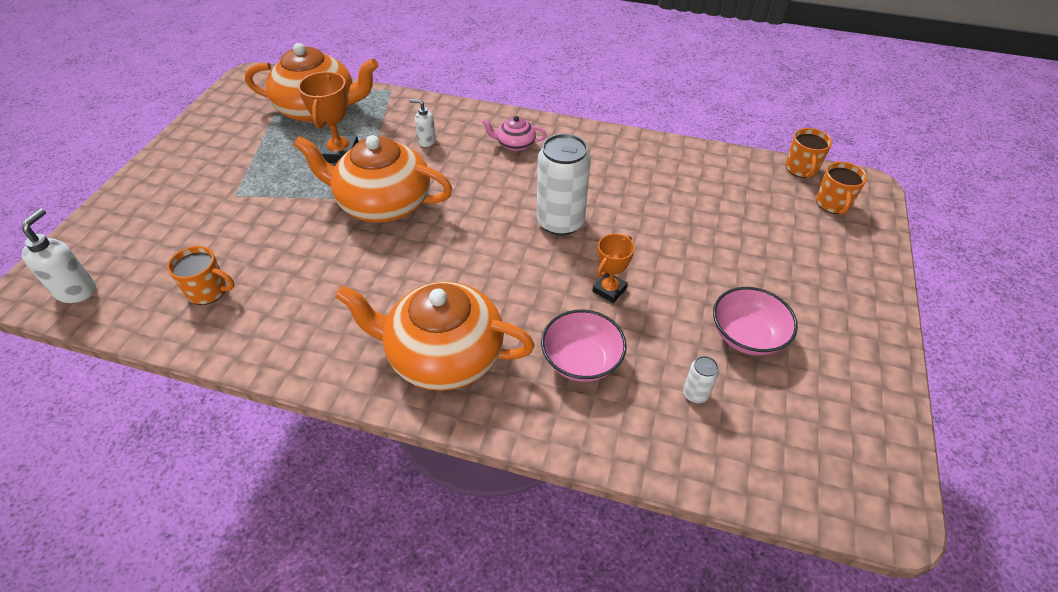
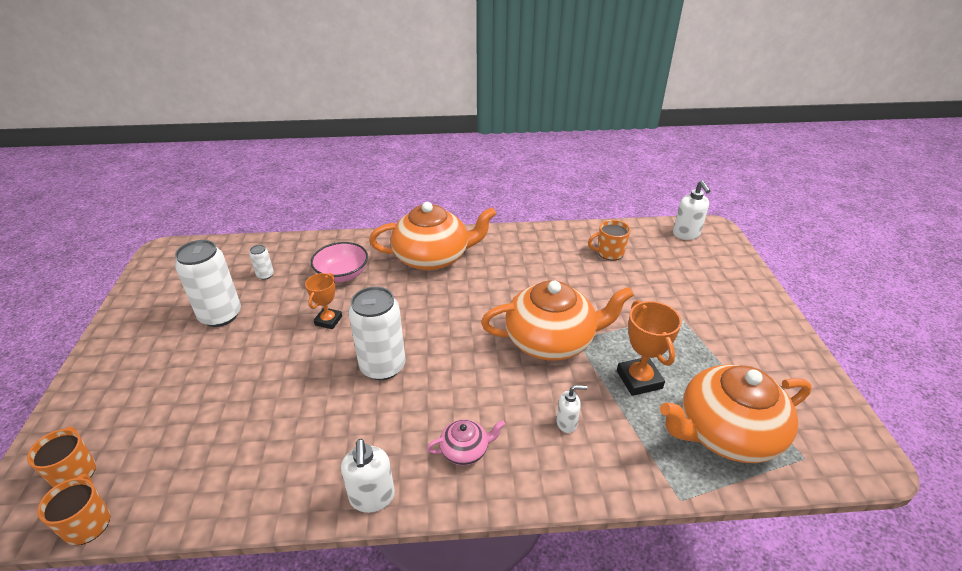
camera: 160 degrees right, 10 degrees down
pink bowl [713,287,798,355] -> white can [175,240,241,327]
none -> white soap dispenser [341,439,395,513]

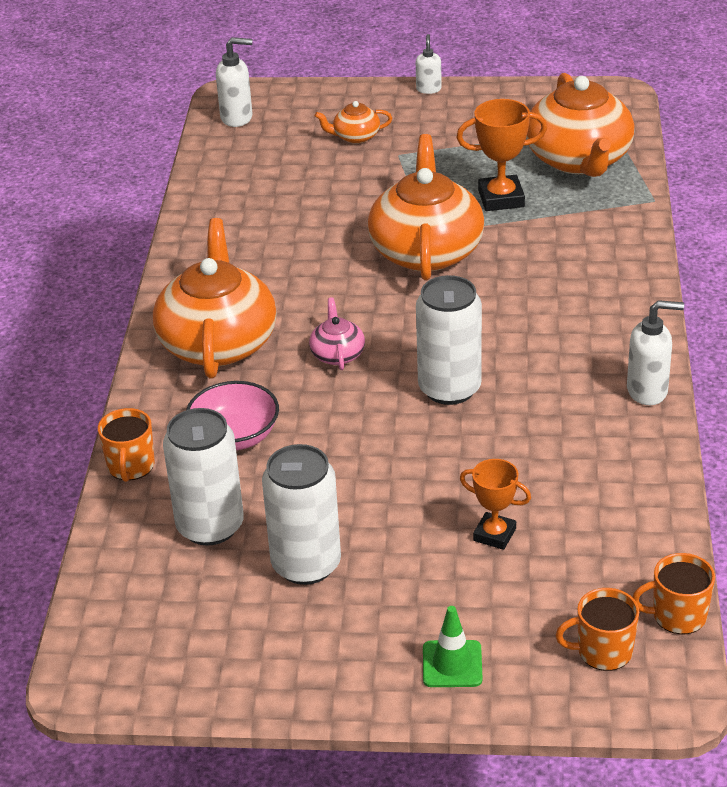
camera: 80 degrees left, 0 degrees up
white can [249,245,274,280] -> white can [163,408,244,546], size x2.26
orange trophy [305,273,342,329] -> orange trophy moved to [460,459,531,550]
pink teapot [427,419,505,465] -> pink teapot moved to [309,297,365,370]
white soap dispenser [556,385,588,433] -> white soap dispenser moved to [416,34,442,94]
orange mug [588,220,630,260] -> orange mug moved to [98,408,155,482]
none -> orange teapot [315,101,392,144]
none -> green traffic cone [423,606,483,687]

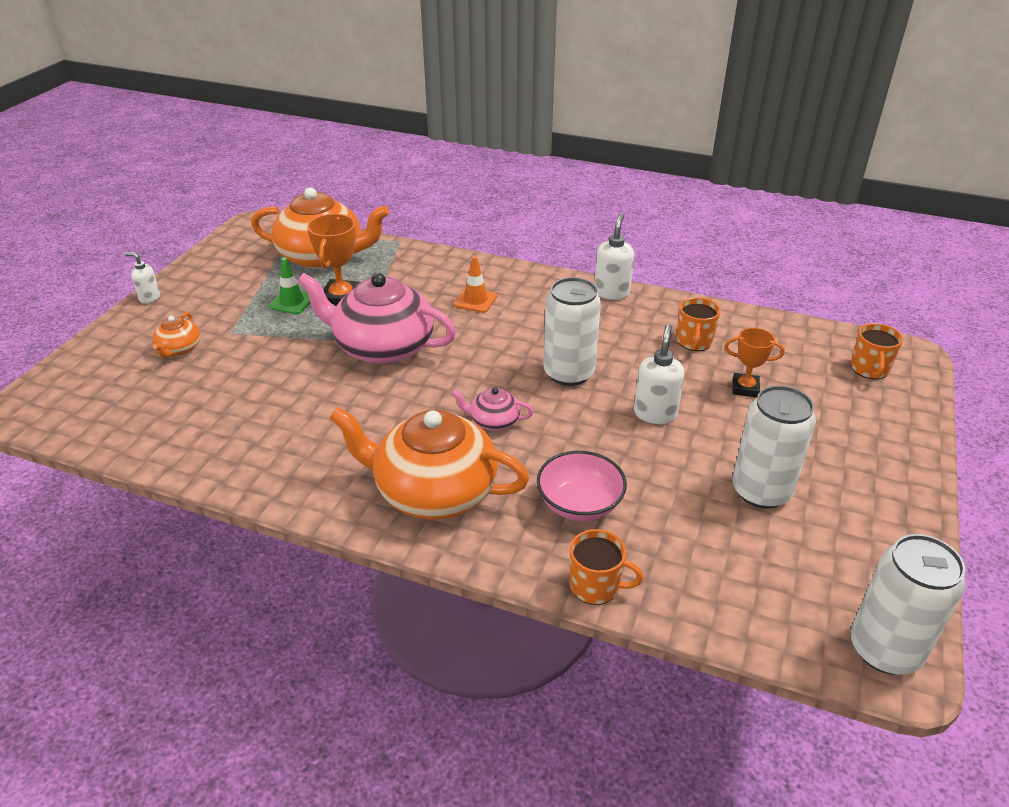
camera: 75 degrees left, 0 degrees up
white can [163,408,244,546] -> white can moved to [851,534,966,675]
white soap dispenser [216,37,252,127] -> white soap dispenser moved to [634,324,684,424]
orange teapot [368,134,484,280] -> pink teapot [297,273,456,364]
green traffic cone [423,606,483,687] -> green traffic cone moved to [269,258,310,314]
orange trophy [460,459,531,550] -> orange trophy turned 60 degrees clockwise [725,328,785,398]
orange mug [633,553,715,634] -> orange mug moved to [677,297,721,351]
none -> orange traffic cone [454,256,497,313]

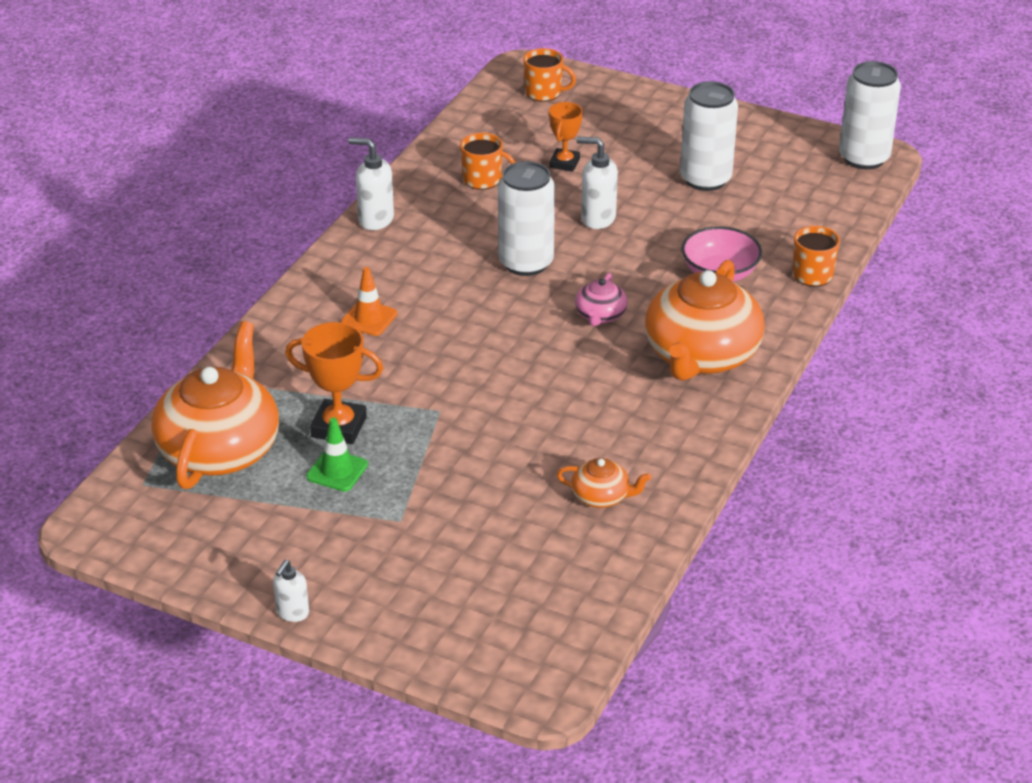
camera: 85 degrees left, 0 degrees up
orange teapot [153,312,201,358] -> orange teapot moved to [557,458,651,508]
pink teapot [297,273,456,364] -> none

